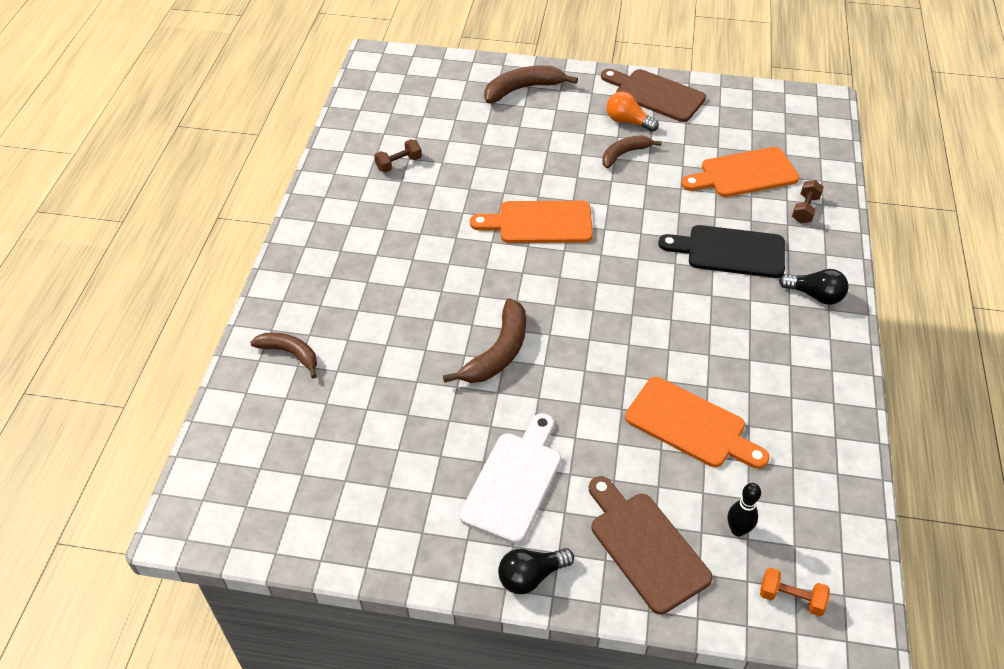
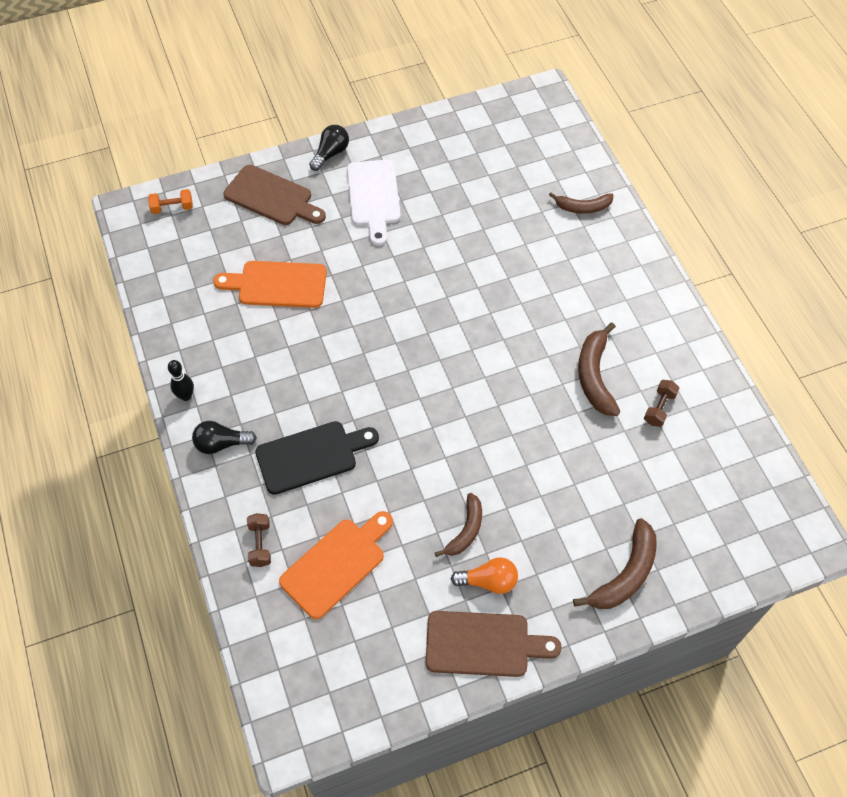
camera: 150 degrees right, 10 degrees up
brown banana [443,298,526,383] -> brown banana moved to [578,323,620,416]
orange cutting board [470,201,593,243] -> none
black bowling pin [728,483,761,536] -> black bowling pin moved to [168,360,194,401]

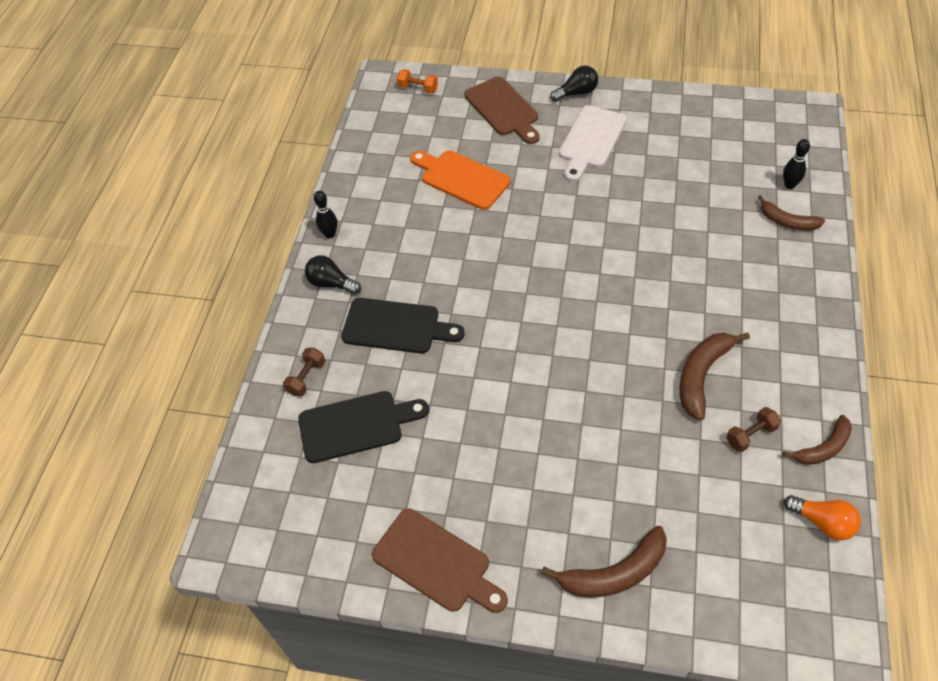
camera: 35 degrees right, 5 degrees down
orange cutting board [279,511,393,619] -> black cutting board [298,391,429,463]
brown banana [435,493,482,557] -> brown banana moved to [782,415,852,465]
orange light bulb [451,557,518,594] -> orange light bulb moved to [784,495,861,540]
none -> black bowling pin [783,139,810,189]

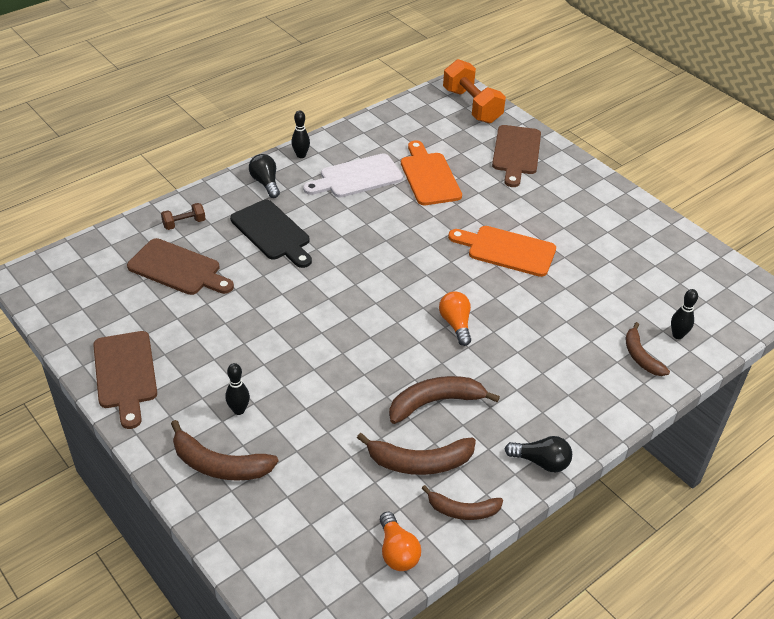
camera: 35 degrees right, 10 degrees down
black cutting board [298,391,429,463] -> brown cutting board [127,238,234,295]
orange dumbbell [397,69,438,94] -> orange dumbbell [443,59,506,124], size x2.06
black light bulb [550,65,598,102] -> black light bulb moved to [505,436,572,472]
white cutting board [559,105,627,182] -> white cutting board moved to [303,154,403,198]
brown dumbbell [726,407,781,452] -> brown banana [357,433,476,475]
none -> black bowling pin [225,363,250,415]
none -> orange light bulb [439,291,471,346]
none -> orange cutting board [448,226,556,277]

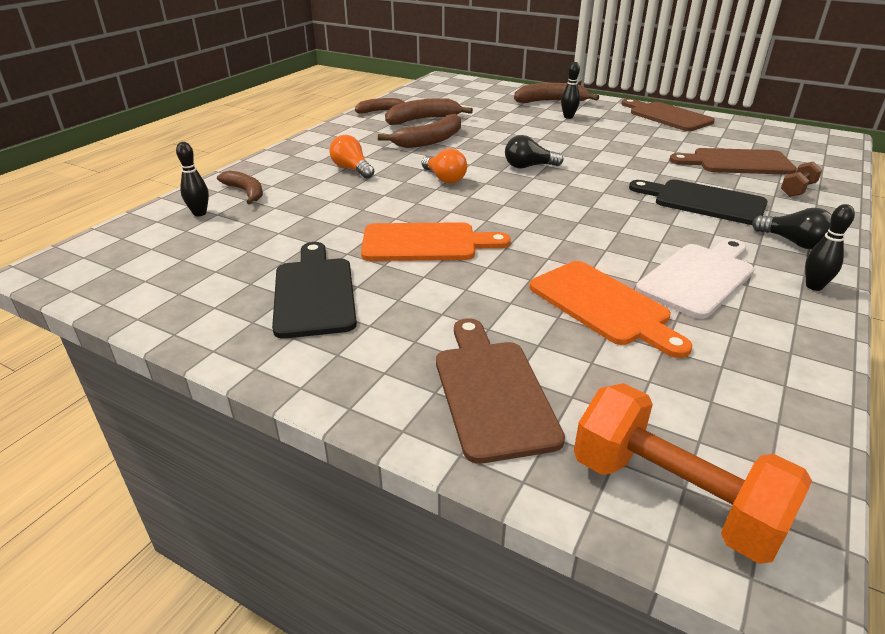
camera: 160 degrees right, 10 degrees down
orange light bulb [380,512,421,571] -> orange light bulb moved to [329,135,374,179]
black light bulb [505,436,572,472] -> black light bulb moved to [505,135,563,168]
none -> black cutting board [272,242,357,338]

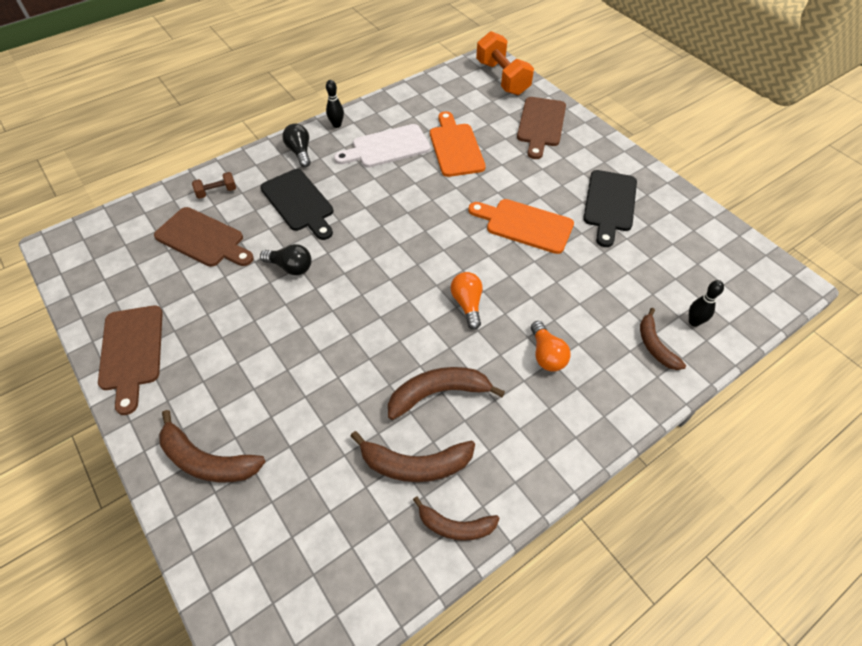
camera: 155 degrees left, 20 degrees up
black light bulb [505,135,563,168] -> black light bulb moved to [260,244,312,275]
black bowling pin [561,62,580,119] -> none

